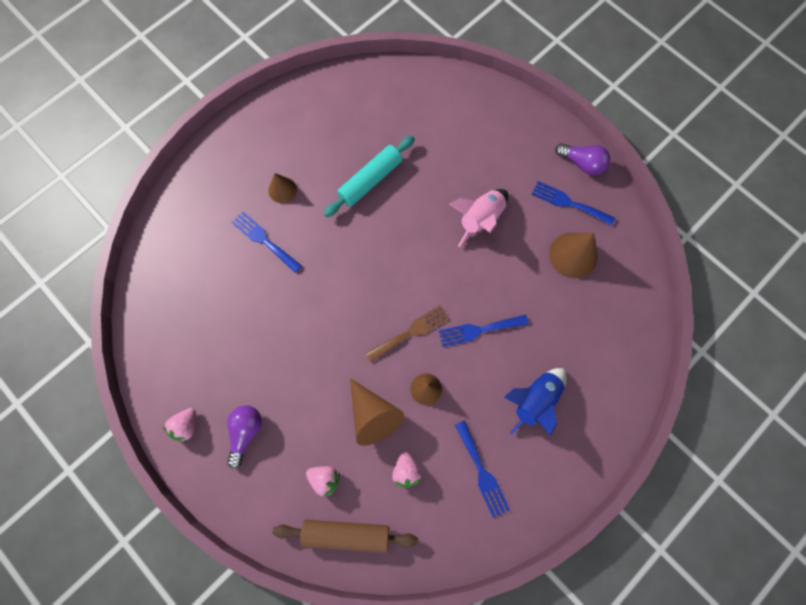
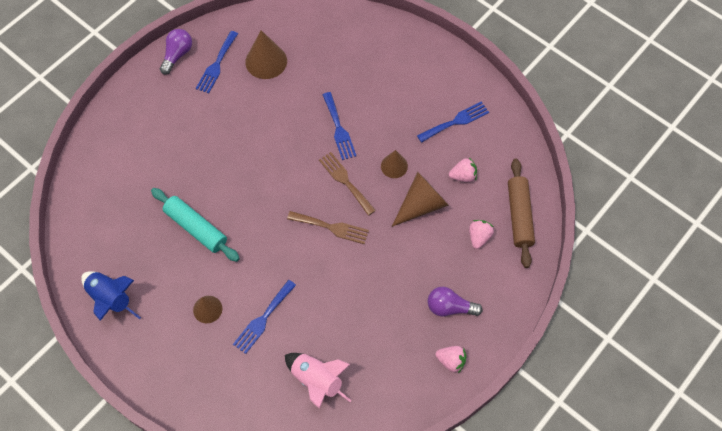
camera: 95 degrees left, 10 degrees down
pink rocket [449,189,509,247] -> pink rocket moved to [285,353,352,409]
blue rocket [504,368,566,436] -> blue rocket moved to [81,271,141,321]
none -> brown fork [287,211,369,244]

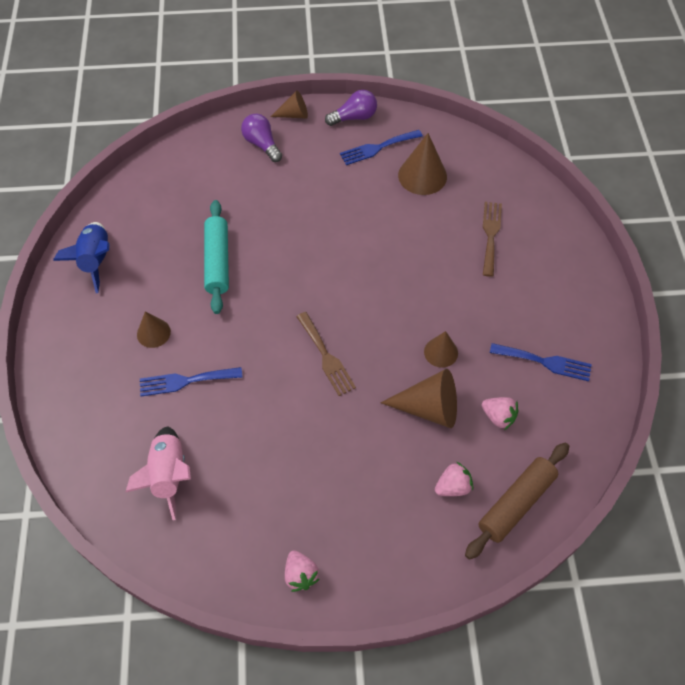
camera: 45 degrees right, 5 degrees down
brown fork [319,152,376,216] -> brown fork moved to [483,202,502,277]
blue fork [322,92,356,160] -> none
purple light bulb [428,287,482,316] -> purple light bulb moved to [241,114,282,162]
none -> brown cone [270,91,308,119]

